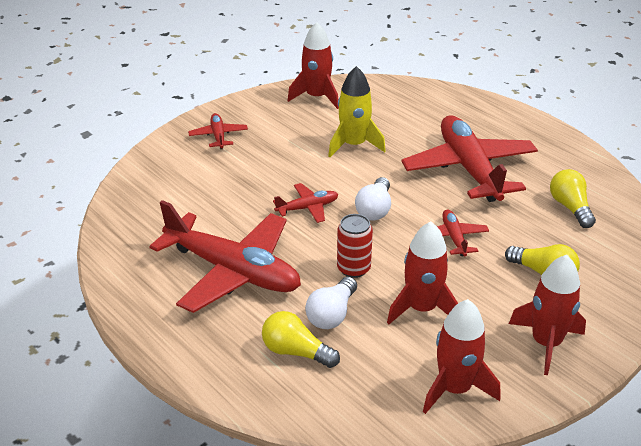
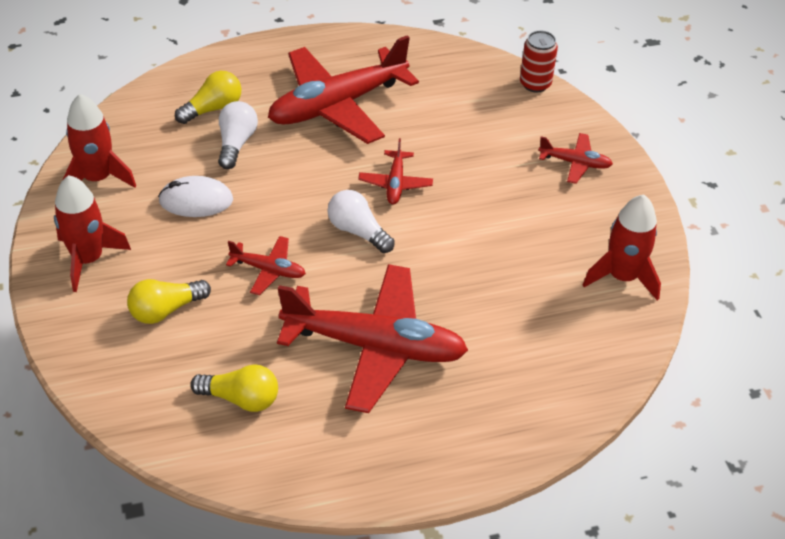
camera: 115 degrees right, 10 degrees up
white light bulb [305,277,357,329] -> white light bulb turned 45 degrees clockwise [218,101,258,169]
yellow rocket [328,66,386,157] -> none
red can [337,214,373,278] -> red can moved to [520,31,558,92]
red rocket [387,221,458,324] -> white mouse [158,176,233,217]

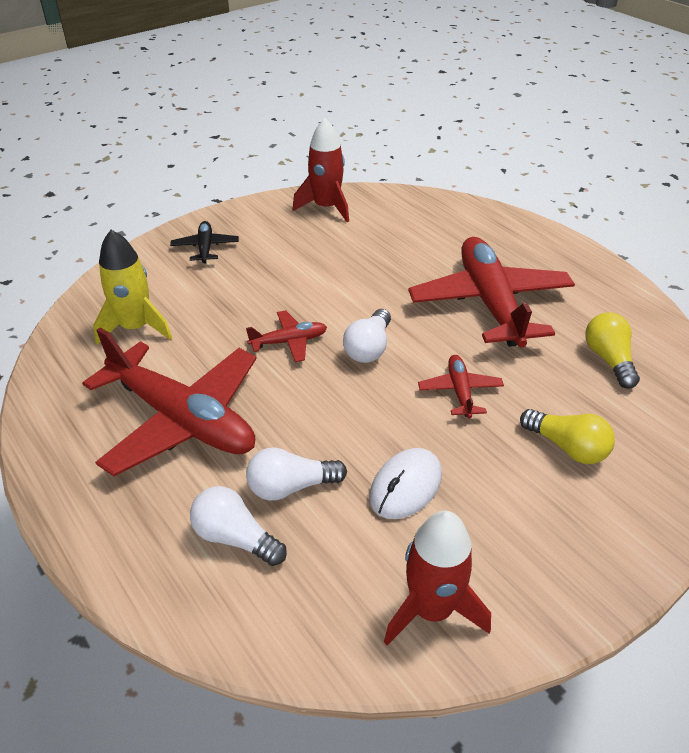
camera: 110 degrees left, 5 degrees down
red rocket [54,175,131,292] -> none
white mouse [158,176,233,217] -> white mouse turned 60 degrees clockwise [369,448,442,519]
yellow light bulb [175,71,241,124] -> white light bulb [190,486,287,566]
red can [520,31,558,92] -> none
red plane [538,133,613,184] -> black plane [170,221,239,264]
none -> yellow rocket [93,230,172,344]

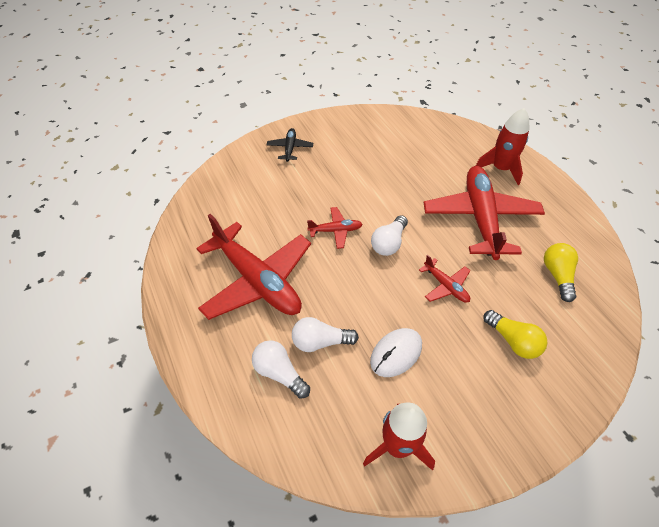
camera: 10 degrees right, 10 degrees up
yellow rocket [93,230,172,344] -> none
red rocket [293,118,349,222] -> red rocket moved to [476,108,529,185]
red plane [418,355,504,418] -> red plane turned 135 degrees clockwise [419,255,470,303]

